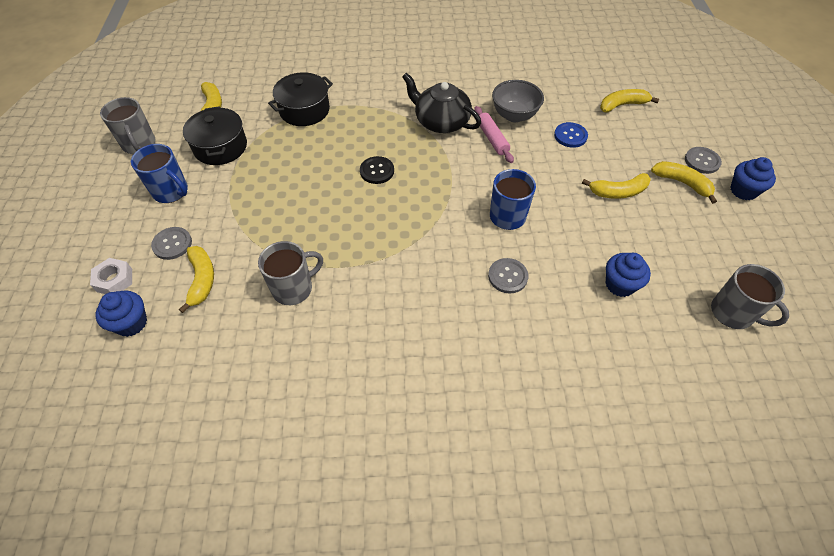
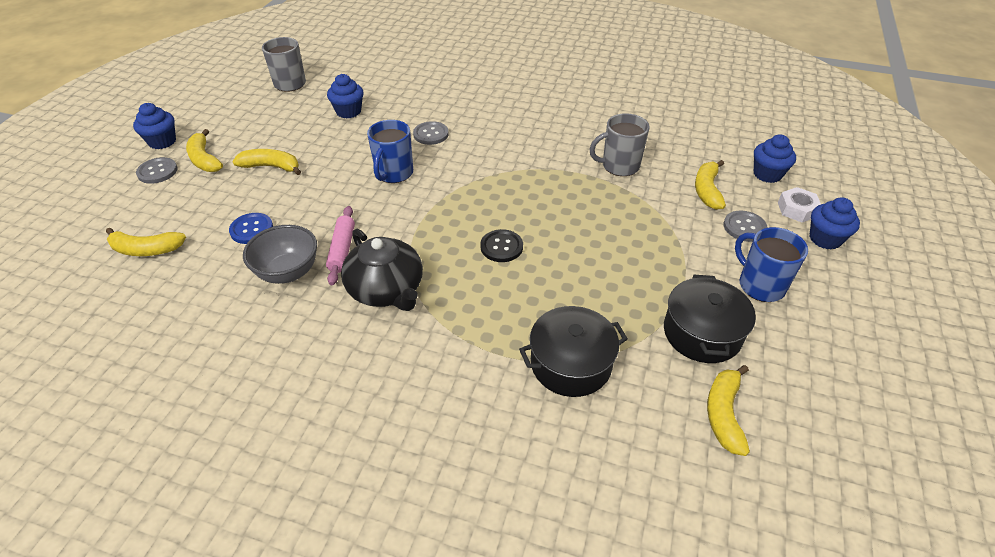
camera: 160 degrees left, 10 degrees down
grey mug [100,97,156,154] -> none
none -> blue cupcake [809,197,860,250]

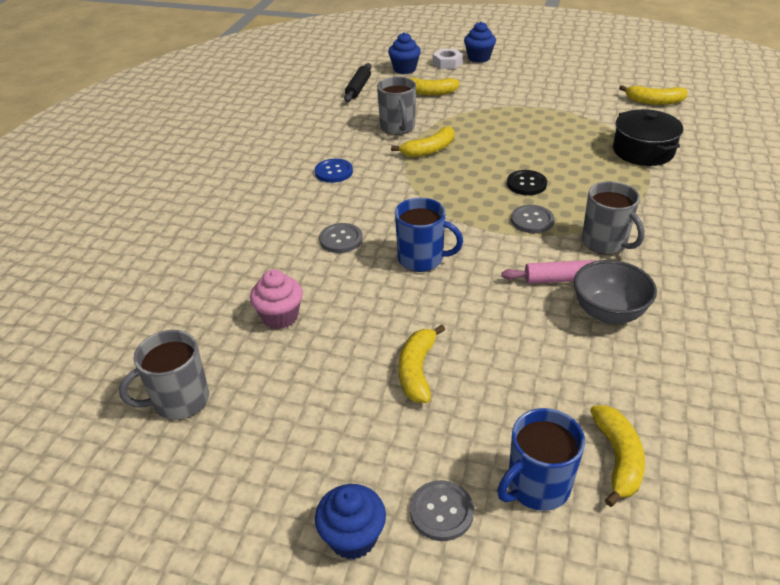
camera: 90 degrees left, 5 degrees down
yellow banana [186,129,223,172] -> yellow banana moved to [391,126,454,157]
blue button [229,213,273,244] -> blue button moved to [315,159,353,183]
blue cupcake [327,74,364,118] -> pink cupcake [250,269,303,329]
black teapot [341,229,423,311] -> grey mug [582,181,645,255]
black pot [664,275,756,363] -> none
grey button [723,211,768,242] -> grey button moved to [511,205,554,233]
blue mug [735,227,808,302] -> blue mug moved to [497,408,585,511]
none -> black rolling pin [344,63,371,102]

